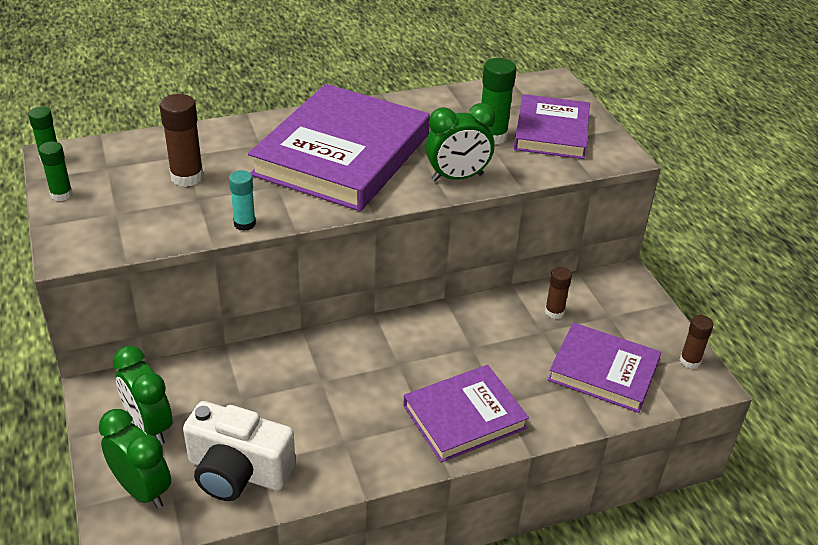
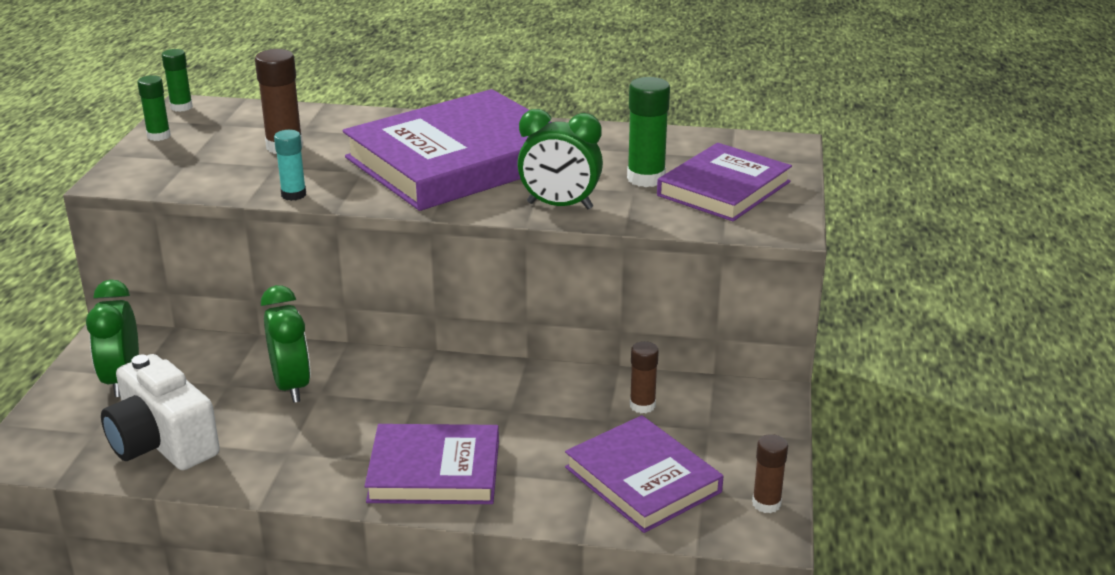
camera: 30 degrees right, 10 degrees down
green clock [99,409,171,509] -> green clock moved to [261,285,311,403]

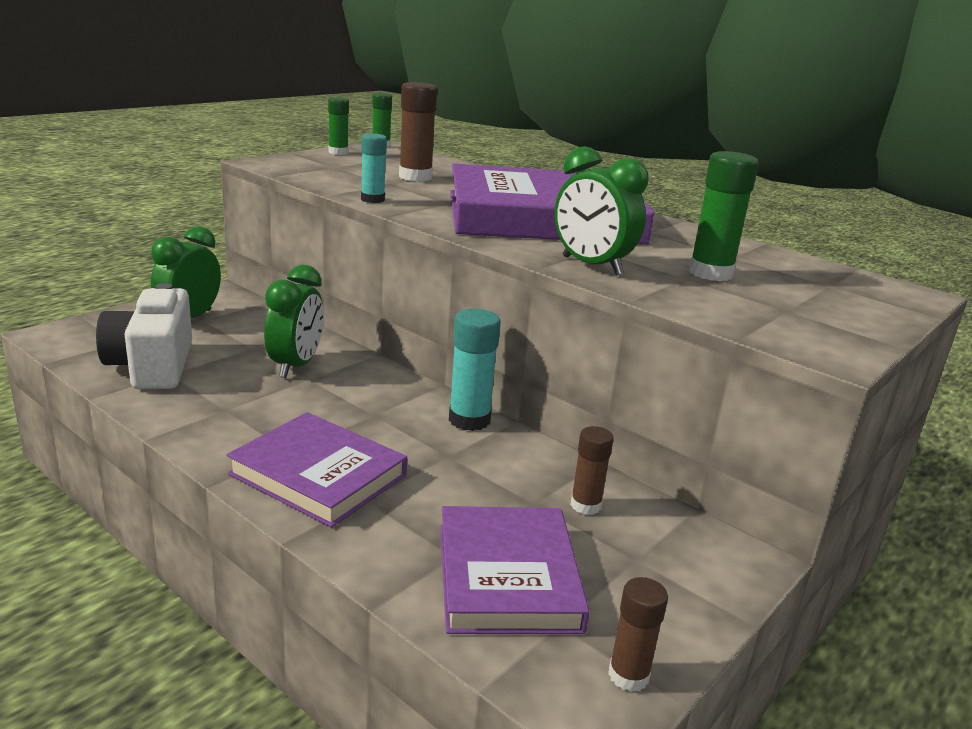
camera: 30 degrees right, 5 degrees down
purple book [657,143,792,221] -> none
none -> turquoise glue stick [449,309,501,431]

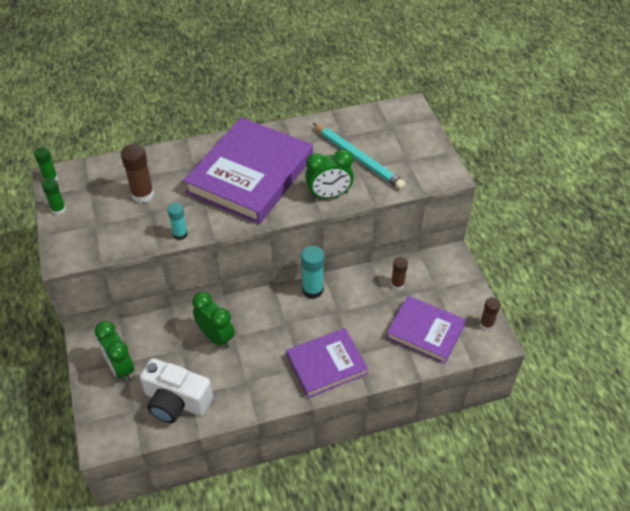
camera: 55 degrees left, 25 degrees up
green glue stick [689,151,759,281] -> turquoise pencil [313,123,405,189]

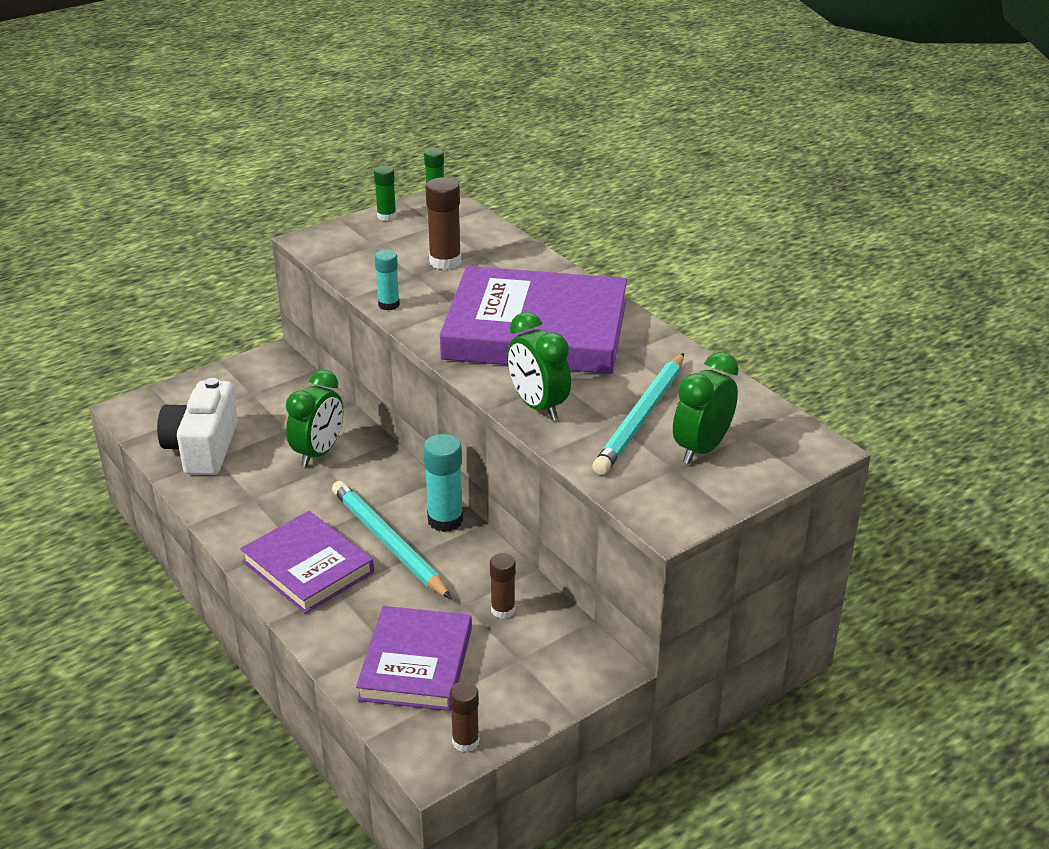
camera: 70 degrees right, 15 degrees down
green clock [95,321,134,382] -> green clock moved to [673,352,739,464]
none -> turquoise pencil [332,481,452,599]

